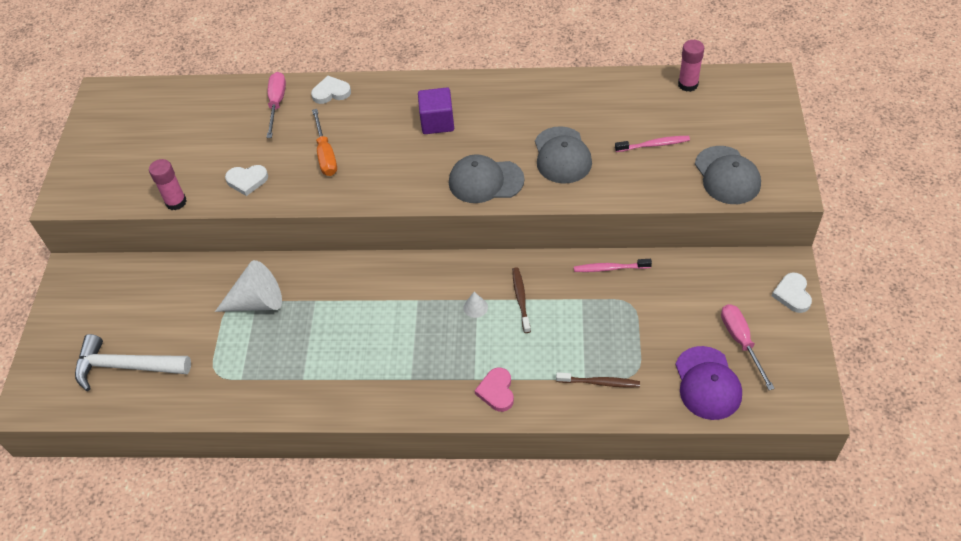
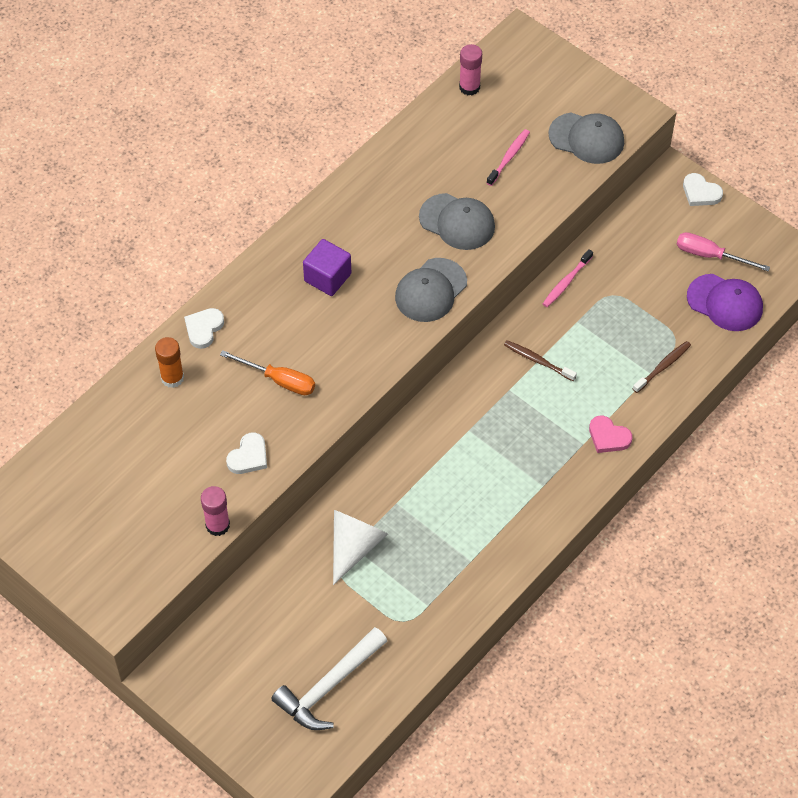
camera: 55 degrees left, 5 degrees up
pink screwdriver [266,72,286,138] -> orange glue stick [155,337,184,388]
white cone [464,292,488,318] -> none

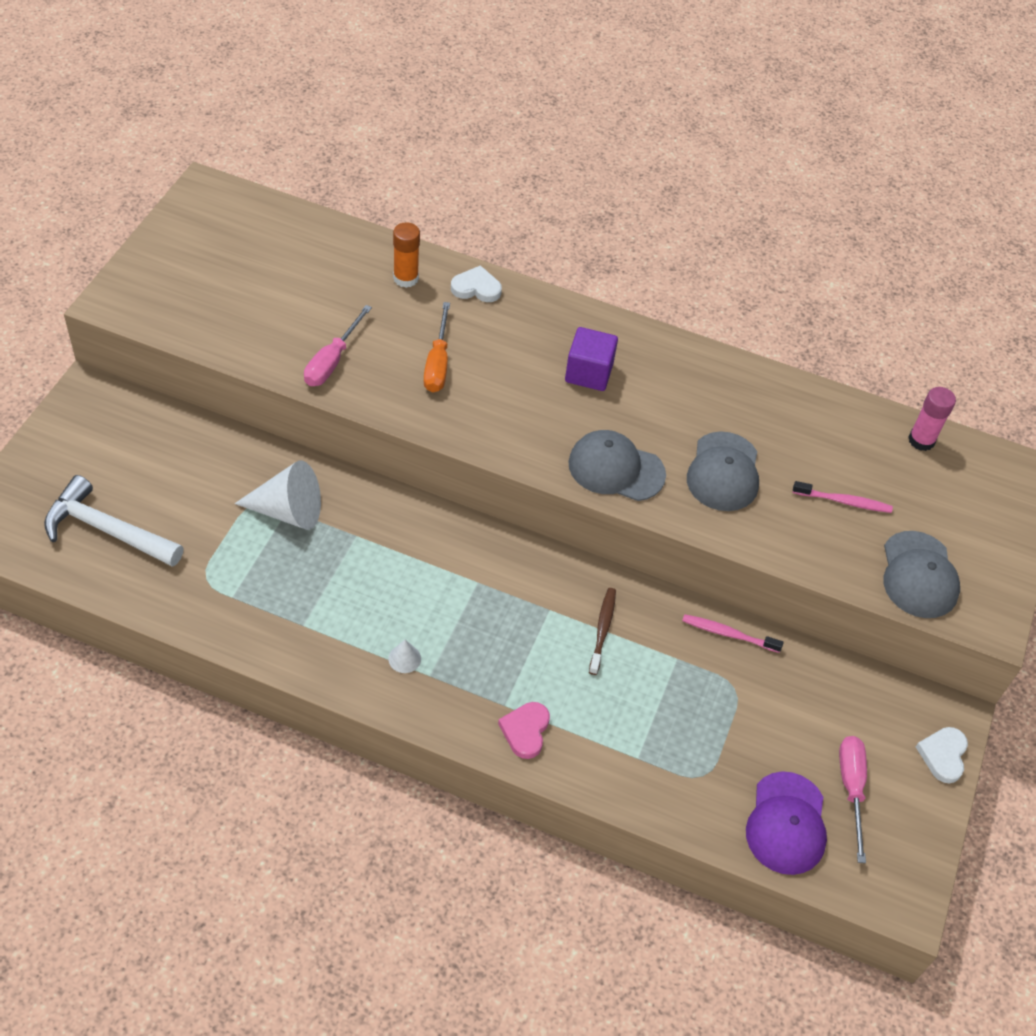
camera: 65 degrees right, 5 degrees down
pink glue stick [201,486,230,536] -> none
white heart [226,432,267,474] -> pink screwdriver [304,305,372,386]
brown toothbrush [633,341,691,393] -> none
none -> white cone [388,640,421,673]

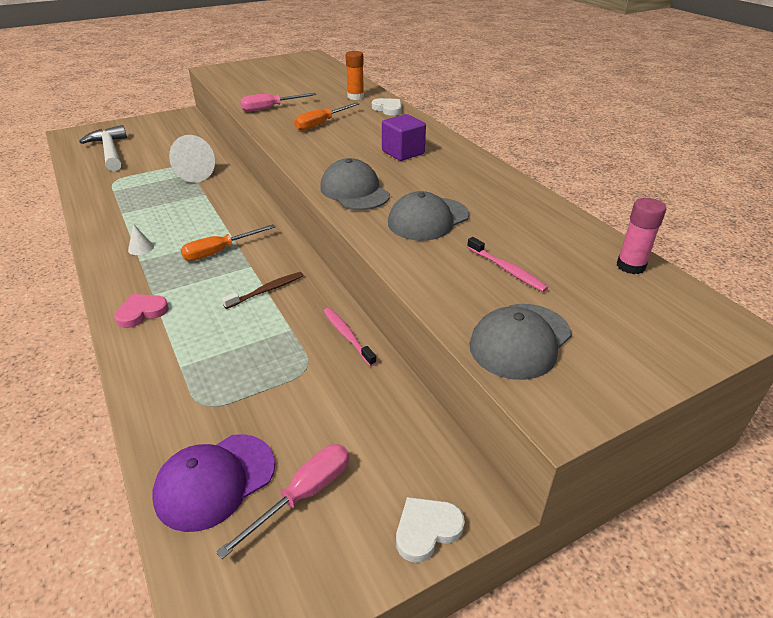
camera: 45 degrees right, 15 degrees down
none -> orange screwdriver [180,224,275,261]

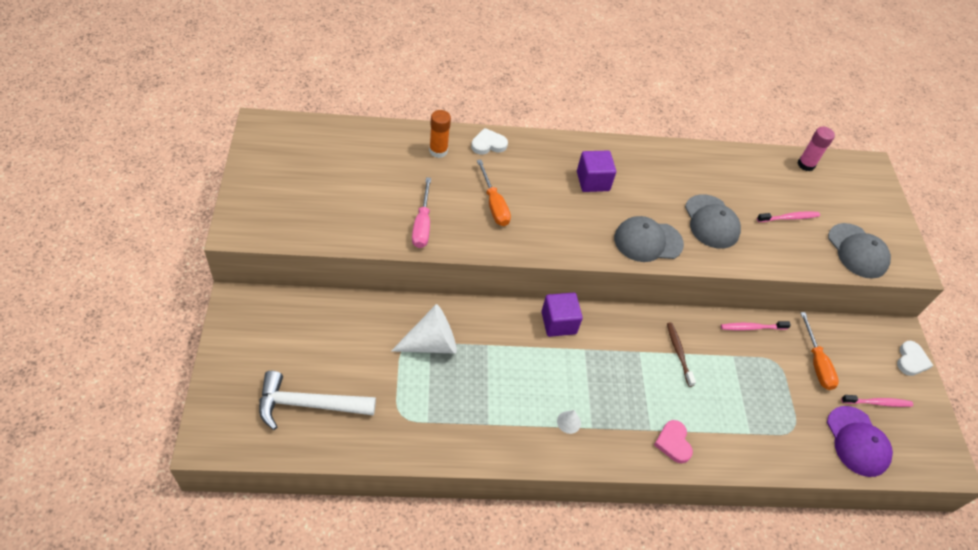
camera: 70 degrees left, 15 degrees up
orange screwdriver [180,224,275,261] -> orange screwdriver moved to [800,312,839,390]
pink screwdriver [216,444,349,559] -> pink toothbrush [841,395,913,407]
white heart [396,497,465,563] -> white heart turned 150 degrees counterclockwise [897,341,934,376]
none -> purple cube [541,293,583,337]

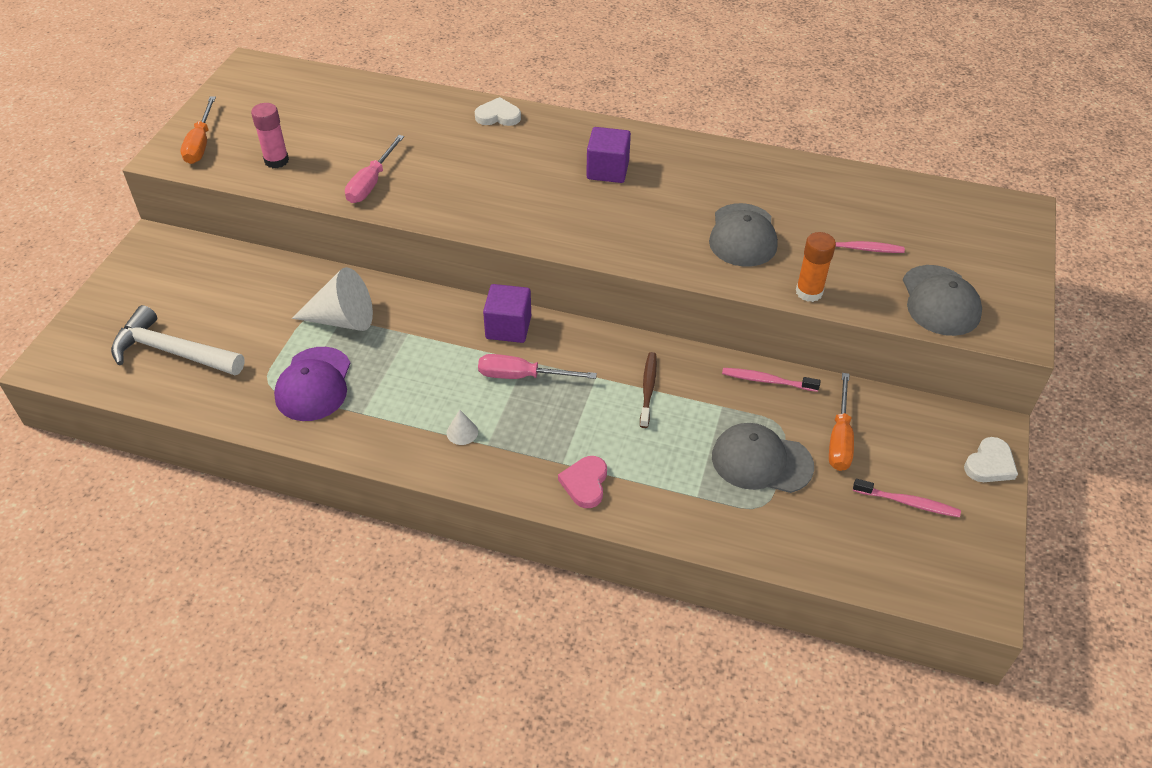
camera: 25 degrees right, 5 degrees down
orange glue stick [429,110,451,158] -> orange glue stick moved to [796,232,836,302]
orange screwdriver [477,160,511,226] -> orange screwdriver moved to [181,96,216,164]
grey cap [614,216,684,262] -> grey cap moved to [712,423,814,493]
pink glue stick [798,126,835,171] -> pink glue stick moved to [251,103,289,168]
purple cap [827,406,893,477] -> purple cap moved to [274,347,350,421]
none -> pink screwdriver [478,354,597,379]

